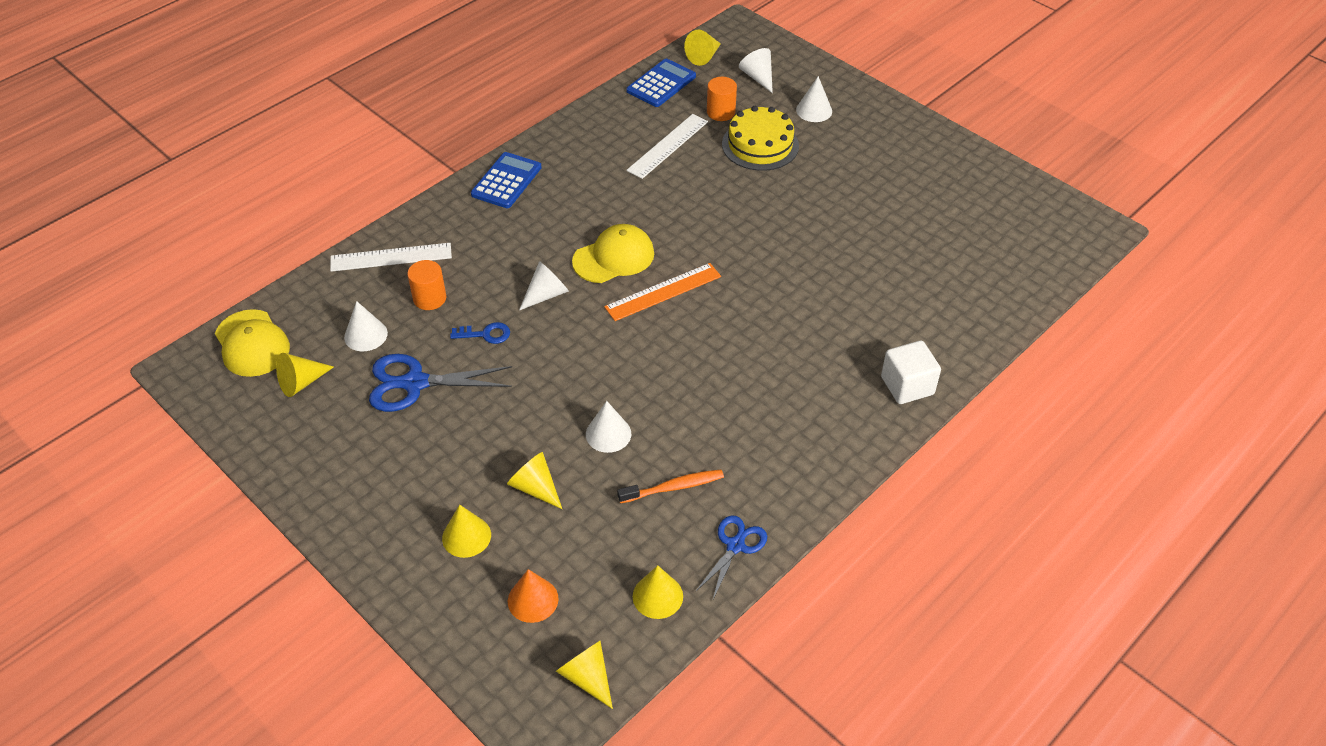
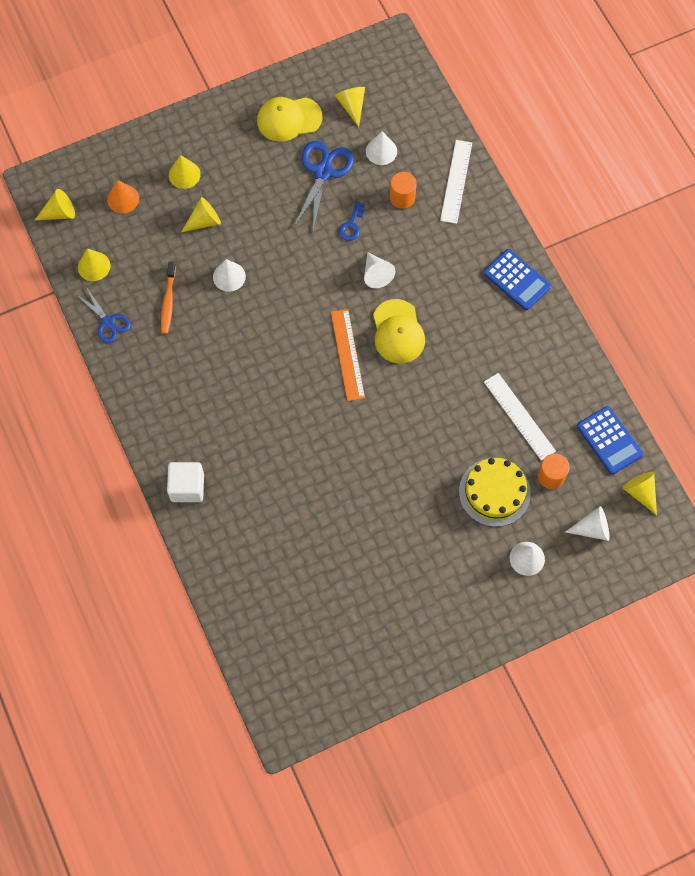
camera: 110 degrees right, 20 degrees up
yellow cap [215,309,290,377] -> yellow cap moved to [257,97,322,142]

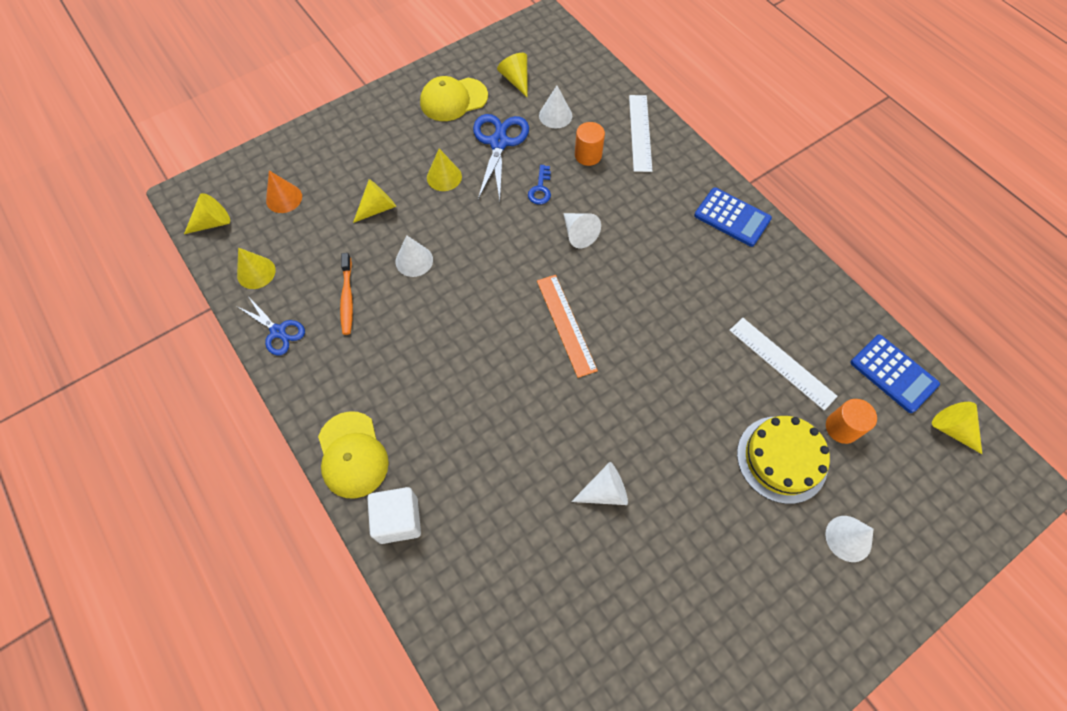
camera: 10 degrees left, 5 degrees down
yellow cone [169,155,201,189] -> yellow cone moved to [427,149,462,191]
yellow cap [373,299,425,364] -> yellow cap moved to [318,411,389,499]
white cone [565,506,609,541] -> white cone moved to [571,462,628,505]

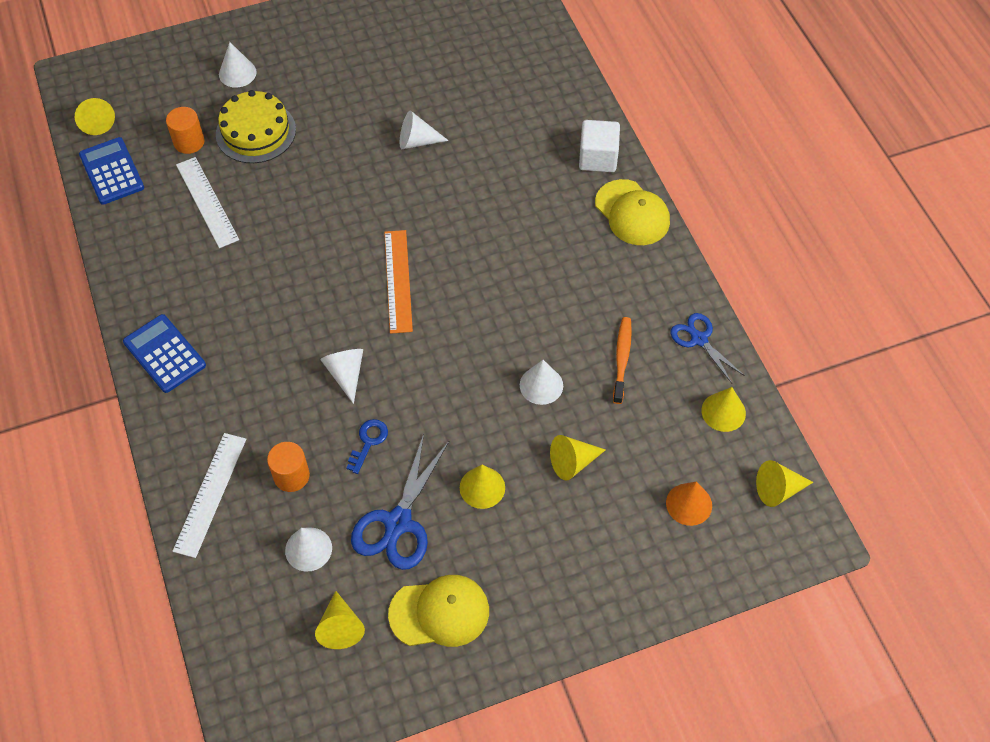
camera: 165 degrees left, 5 degrees down
yellow cap [318,411,389,499] -> yellow cap turned 150 degrees clockwise [595,179,670,245]

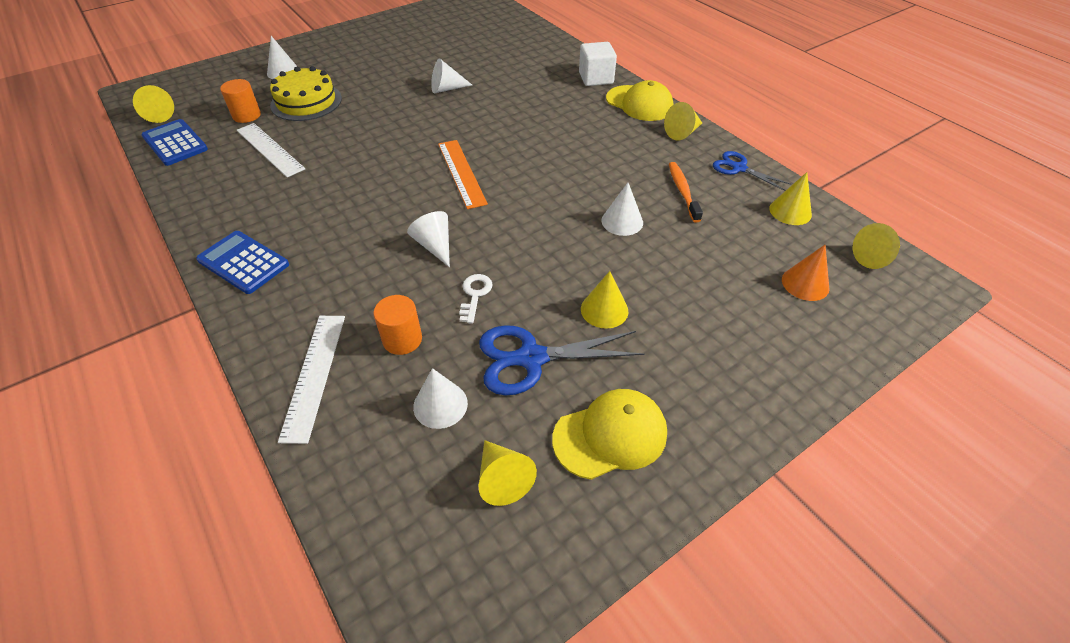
camera: 15 degrees left, 10 degrees down
blue key [346,419,388,474] -> white key [459,274,493,324]
blue scissors [351,434,449,570] -> blue scissors turned 75 degrees clockwise [479,325,644,396]
yellow cone [550,435,606,481] -> yellow cone moved to [664,102,702,140]

